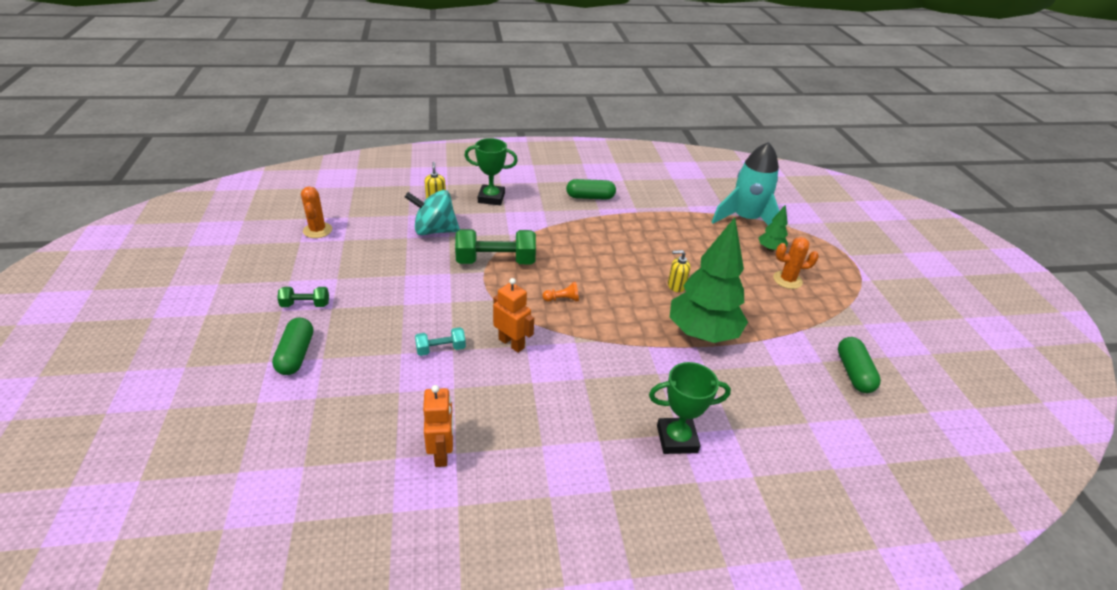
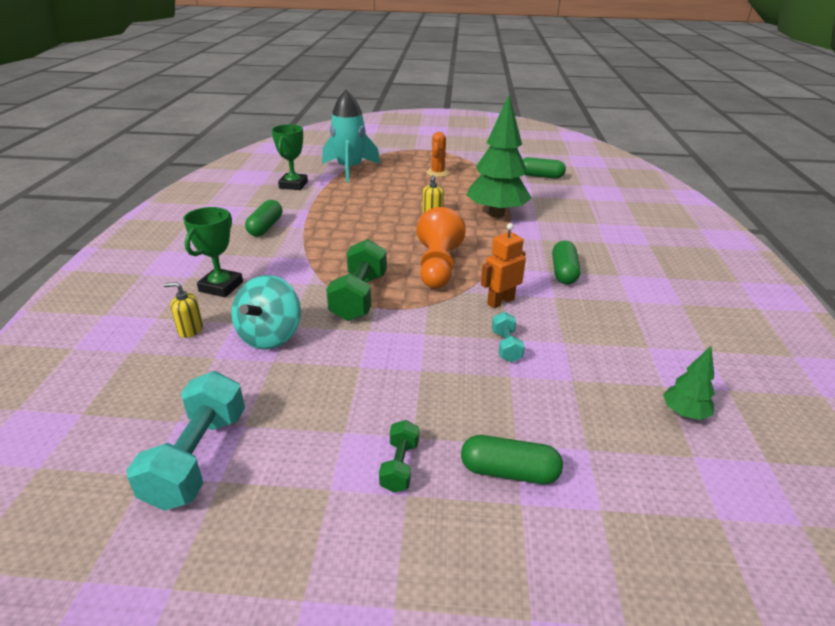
camera: 75 degrees left, 5 degrees down
orange cactus [301,187,332,238] -> turquoise dumbbell [126,371,245,511]
orange robot [423,385,453,467] -> none
orange pawn [543,282,579,302] -> orange pawn [417,207,466,289], size x2.46
green trophy [649,362,731,454] -> green trophy moved to [272,124,308,190]
green tree [758,204,788,252] -> green tree moved to [663,346,715,420]
none -> green capsule [552,240,580,284]

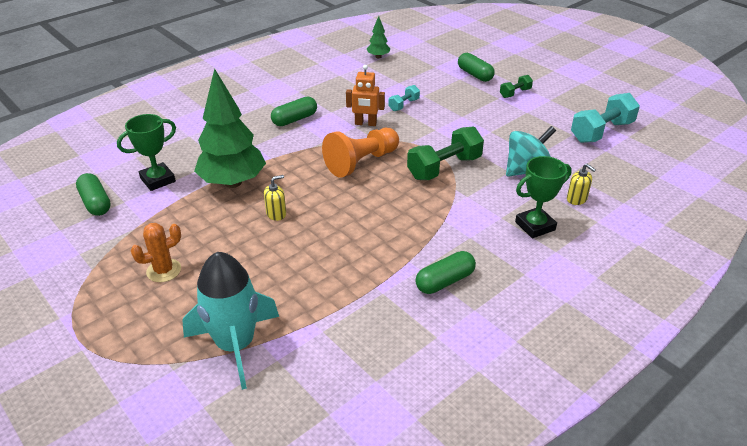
camera: 135 degrees left, 5 degrees up
green trophy [272,124,308,190] -> green trophy moved to [117,114,176,191]

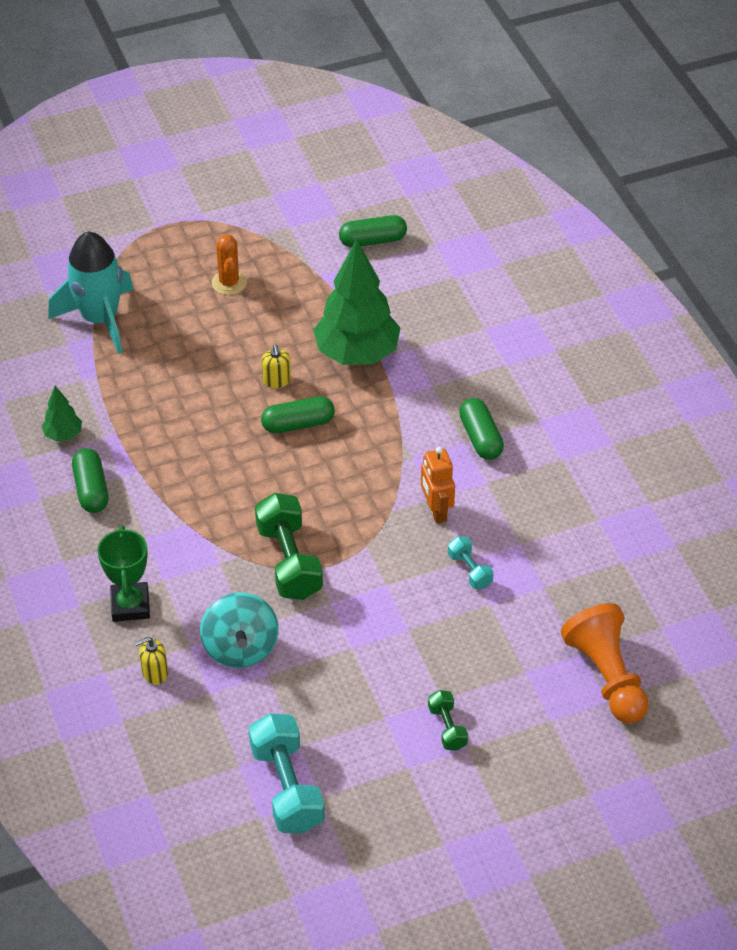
camera: 110 degrees right, 10 degrees up
green trophy [117,114,176,191] -> none
orange pawn [322,128,399,178] -> orange pawn moved to [561,603,649,723]
orange robot [346,65,385,126] -> orange robot turned 45 degrees counterclockwise [421,447,455,524]
green tree [367,16,390,58] -> green tree moved to [42,386,82,441]
green capsule [458,53,495,82] -> green capsule moved to [261,396,335,433]

